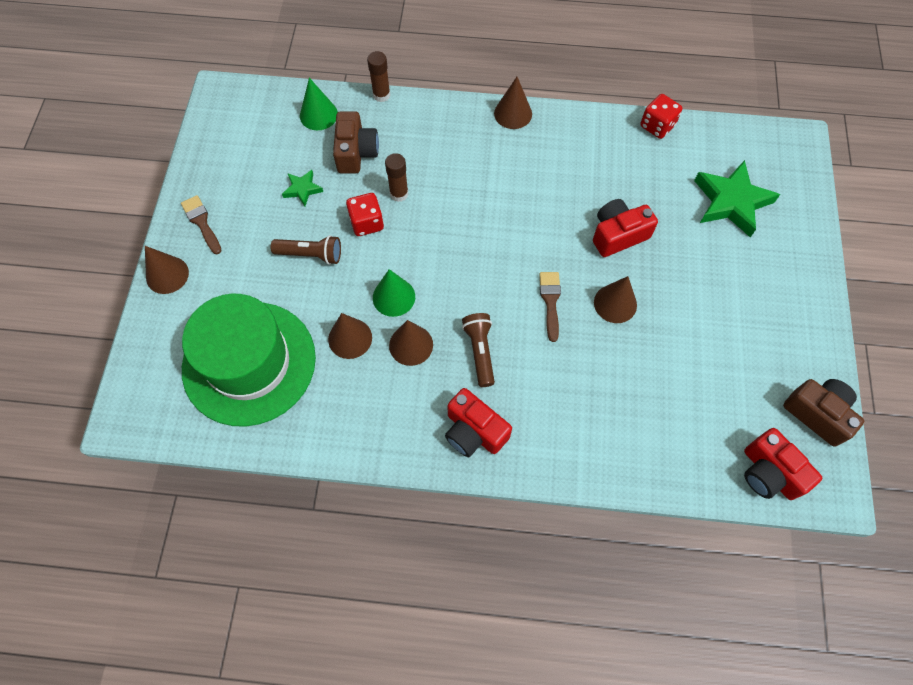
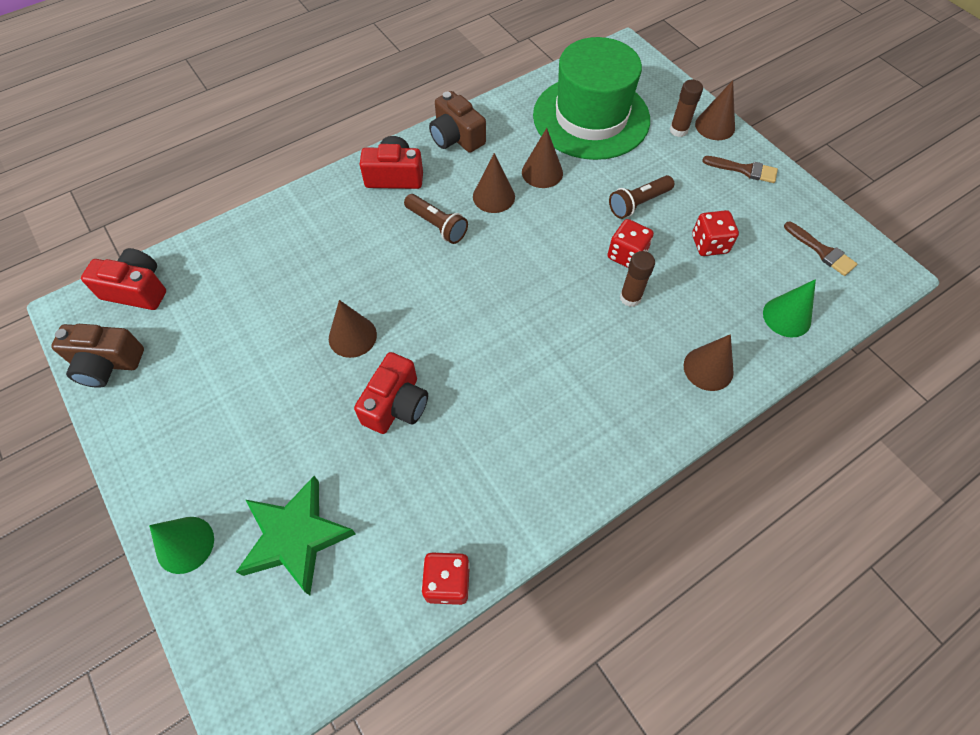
camera: 140 degrees right, 5 degrees down
green star [282,170,323,206] -> red dice [692,210,739,256]
brown camera [333,111,379,173] -> brown camera moved to [429,91,486,153]
brown glue stick [367,51,390,102] -> brown glue stick moved to [669,80,703,137]
green cone [373,269,415,317] -> green cone moved to [149,517,214,574]
brown cone [494,77,532,129] -> brown cone moved to [684,334,734,391]
brown brush [539,272,561,342] -> brown brush moved to [784,222,857,276]

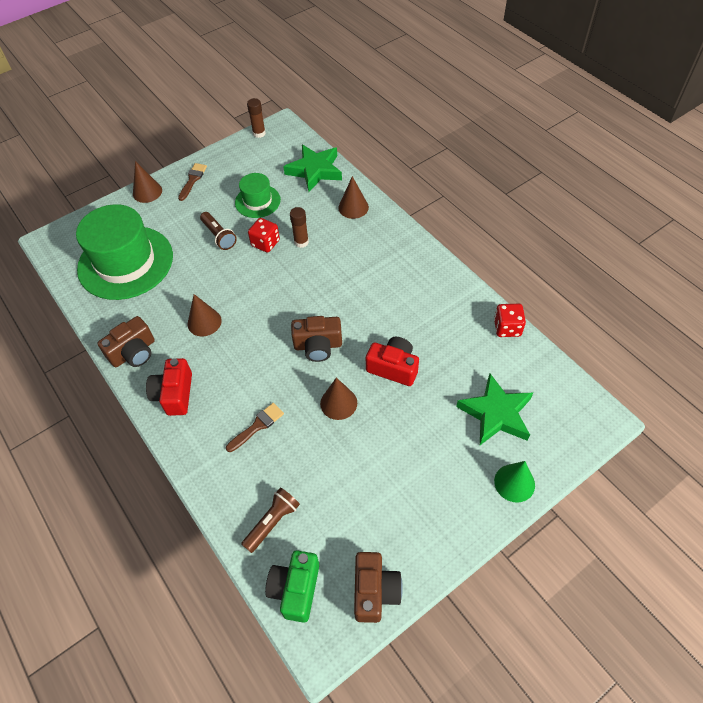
camera: 90 degrees left, 5 degrees down
red camera [81,248,166,310] -> green camera [265,550,319,623]
brown flashlight [404,194,468,244] -> brown flashlight moved to [241,487,300,553]
brown cone [522,128,563,188] -> none
brown glue stick [669,80,703,137] -> brown glue stick moved to [247,98,266,138]
red dice [692,210,739,256] -> green hat [235,173,281,218]
green cone [763,279,816,337] -> green star [283,144,342,192]
brown brush [784,222,857,276] -> brown brush moved to [226,403,284,452]
none -> brown camera [291,316,342,362]

